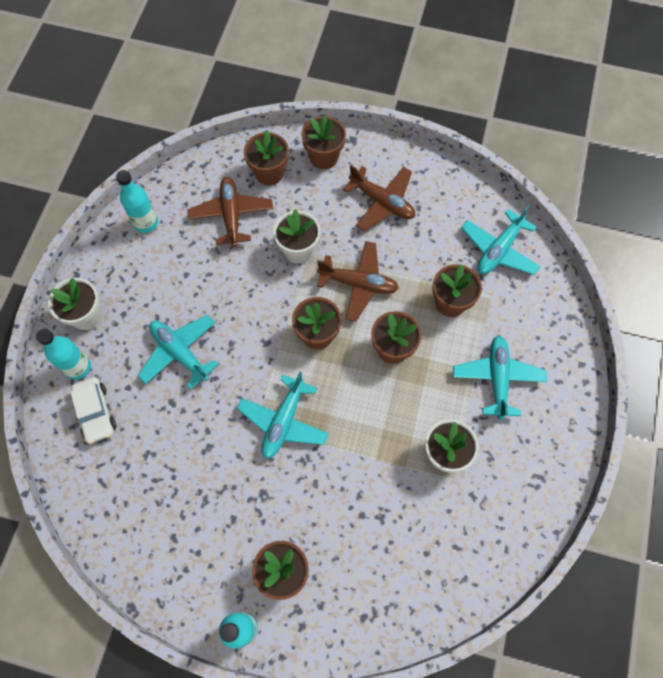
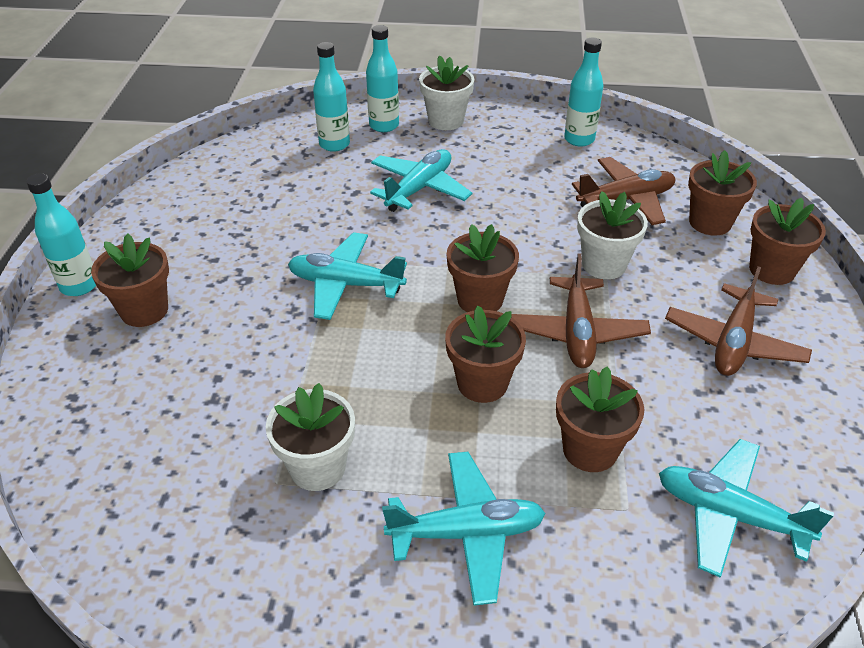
camera: 80 degrees right, 25 degrees down
white car [70,377,116,444] -> turquoise bottle [313,42,350,152]

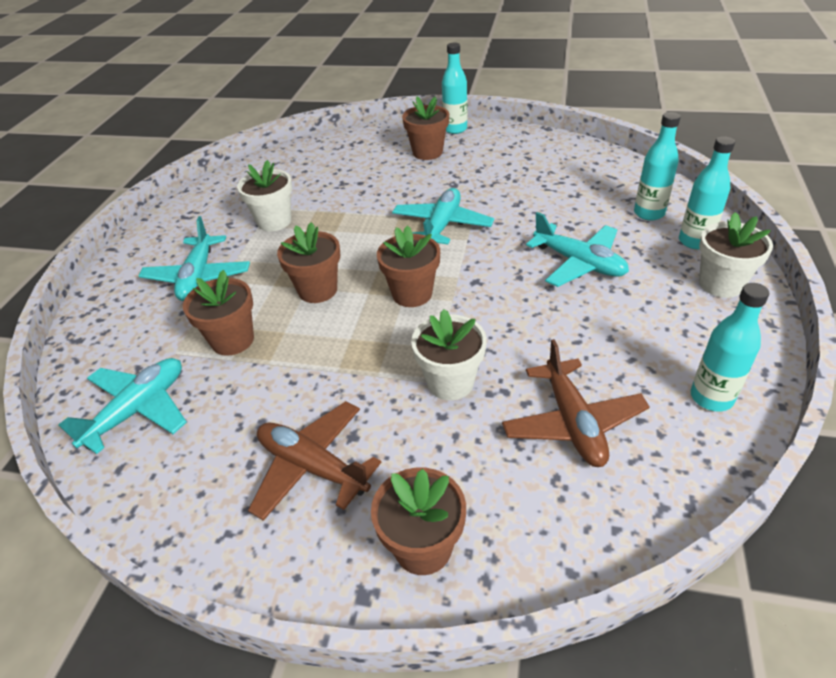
camera: 100 degrees right, 0 degrees up
brown plane [512,253,651,368] -> none
brown flower pot [688,150,757,236] -> none

